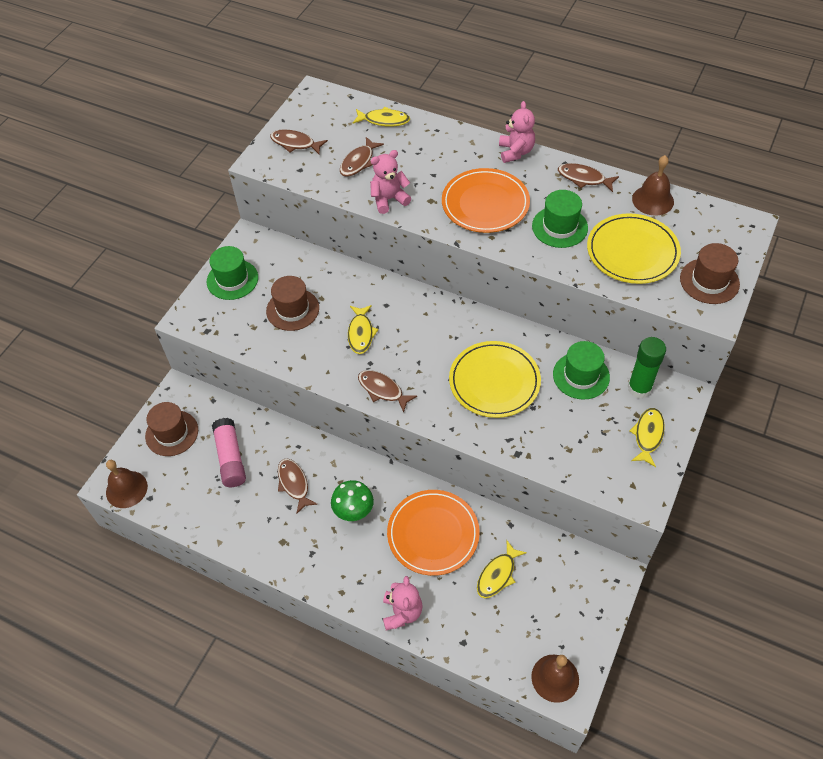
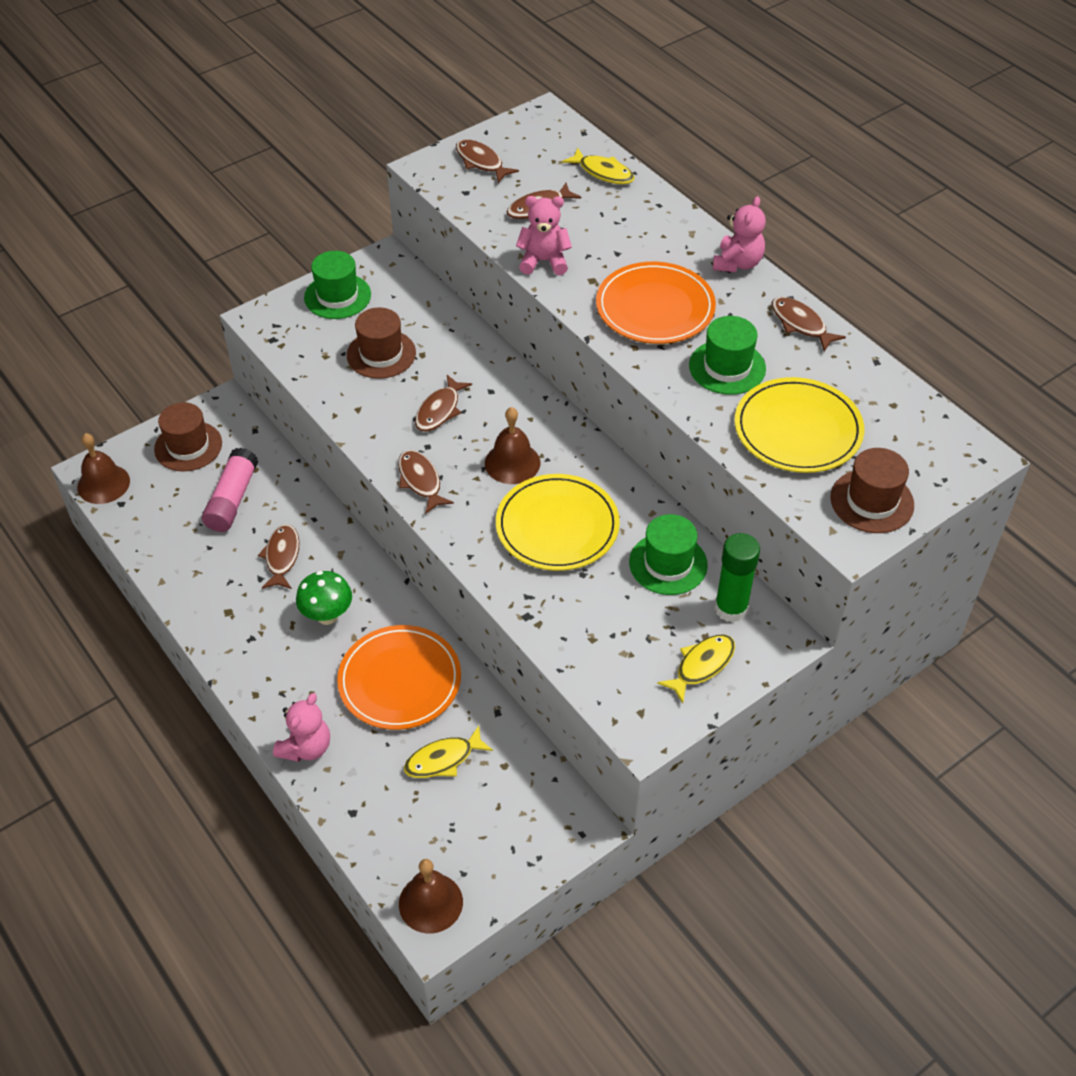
camera: 25 degrees right, 5 degrees down
yellow fish [348,305,379,354] -> brown fish [415,375,472,432]
brown bell [632,155,674,216] -> brown bell moved to [485,407,540,484]

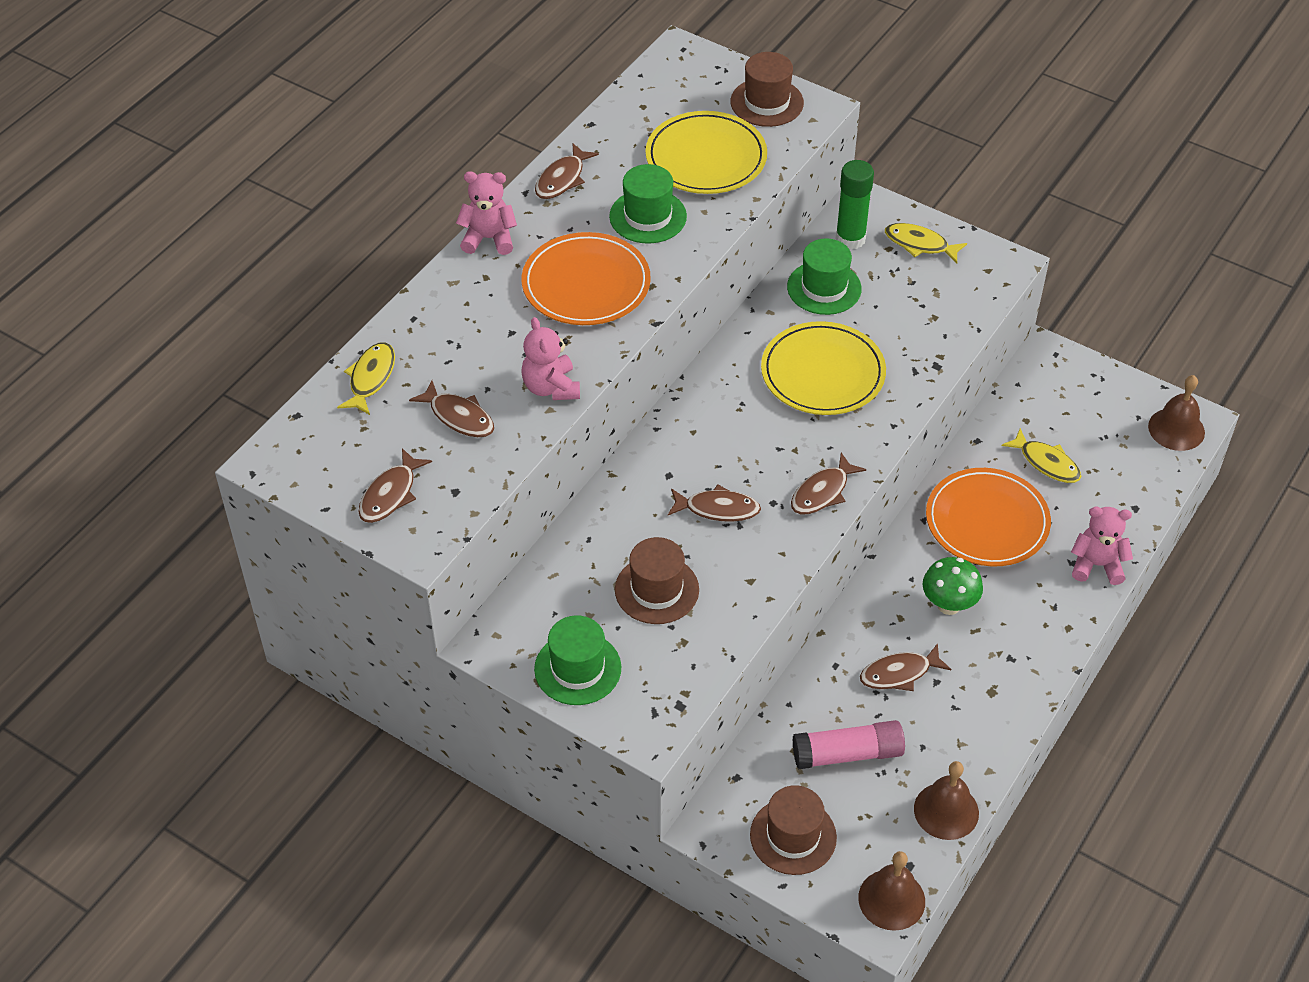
camera: 110 degrees left, 0 degrees up
brown bell [485,407,540,484] -> brown bell moved to [914,761,979,840]

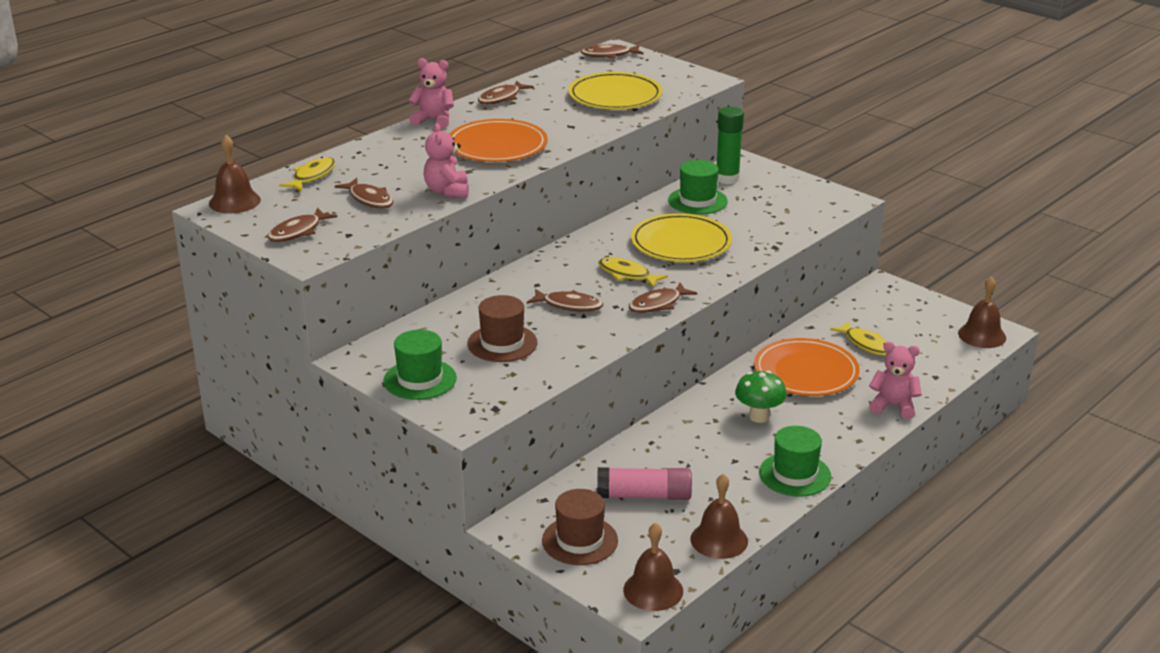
camera: 10 degrees right, 20 degrees down
green hat [609,164,687,244] -> green hat moved to [759,426,831,497]
brown hat [730,52,804,127] -> none
brown fish [860,643,951,691] -> brown fish moved to [581,44,644,59]
yellow fish [885,223,967,263] -> yellow fish moved to [598,257,668,288]
none -> brown bell [209,135,261,213]

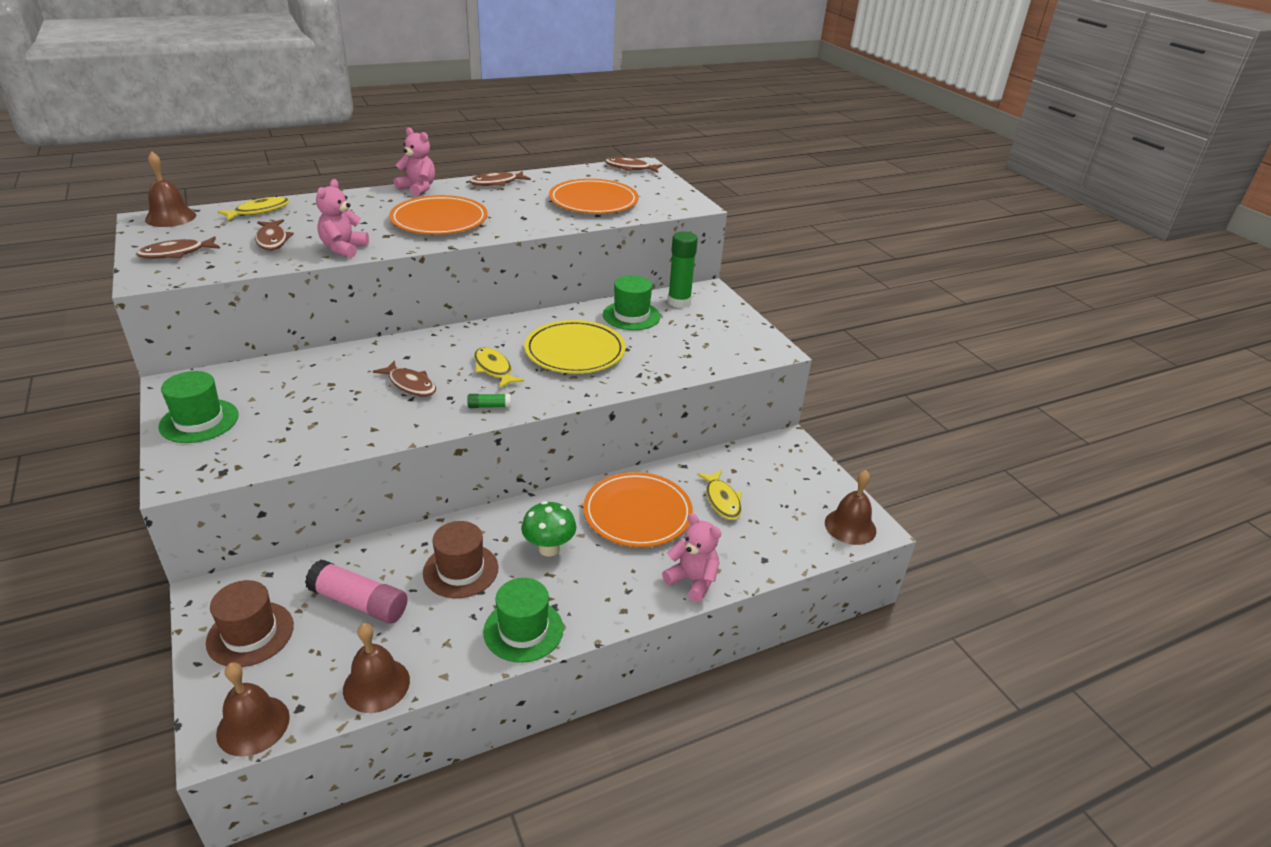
camera: 20 degrees right, 5 degrees up
brown hat [467,295,538,362] -> brown hat moved to [423,521,498,598]
yellow plate [568,72,663,110] -> orange plate [549,179,639,214]
brown fish [628,283,698,313] -> green glue stick [467,394,511,408]

